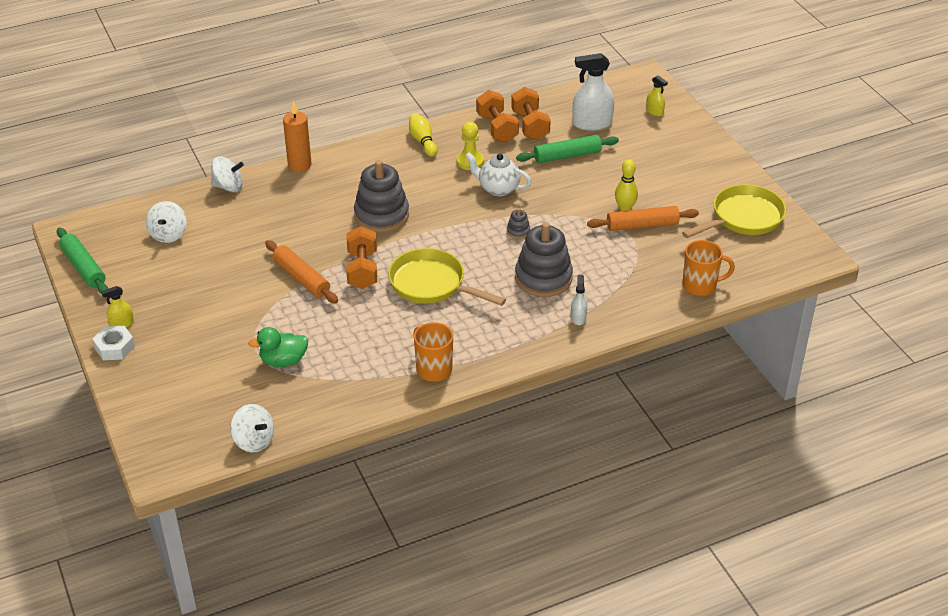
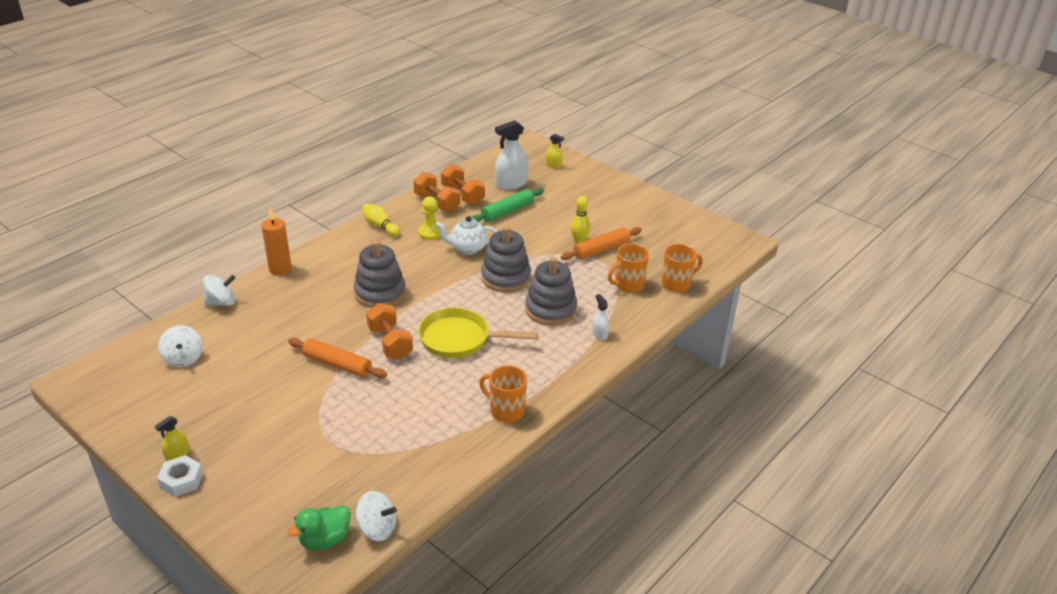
camera: 25 degrees left, 5 degrees down
green rolling pin [57,228,108,294] -> none
green duck [248,327,309,367] -> green duck moved to [287,505,351,550]
grey stacking toy [507,208,530,239] -> grey stacking toy [481,226,531,293], size x2.35
yellow pan [682,184,786,238] -> none
none -> orange mug [608,244,649,292]

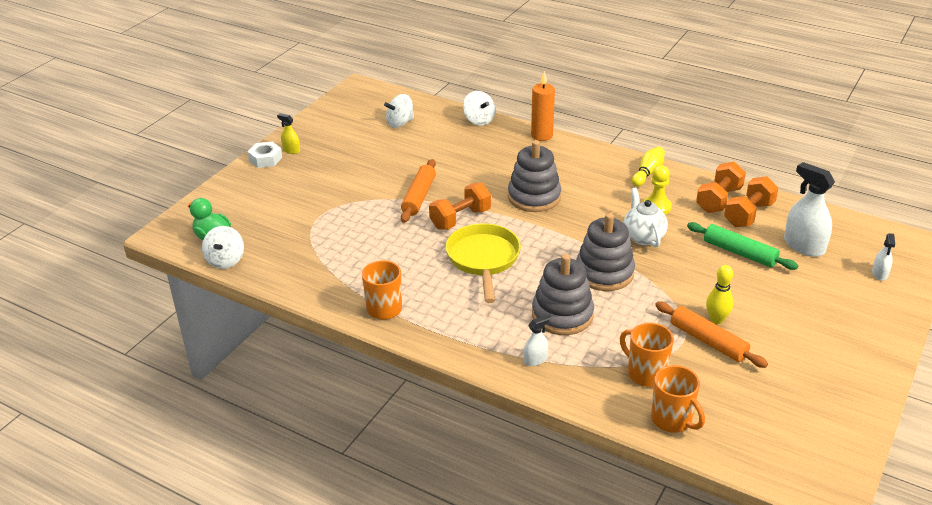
camera: 80 degrees right, 0 degrees up
yellow spray bottle [546,134,564,168] -> white spray bottle [872,233,895,281]

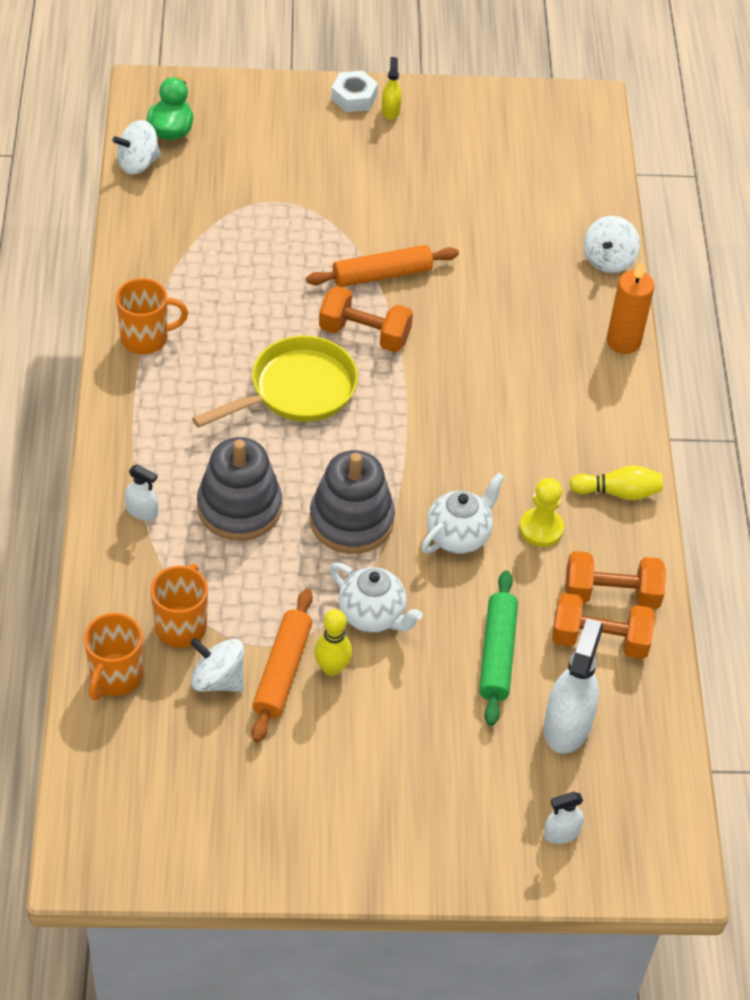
camera: 55 degrees right, 15 degrees up
white spinning top [384,94,414,128] -> white spinning top moved to [190,638,244,692]
grey stacking toy [508,140,561,212] -> none
none -> white teapot [330,563,423,633]

